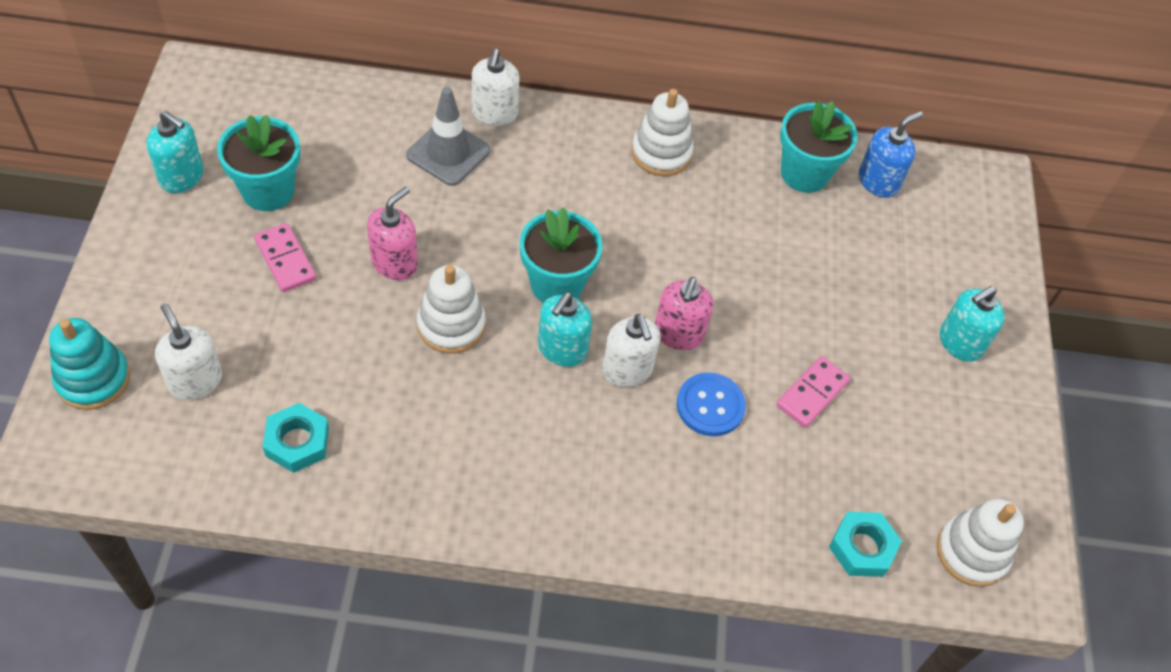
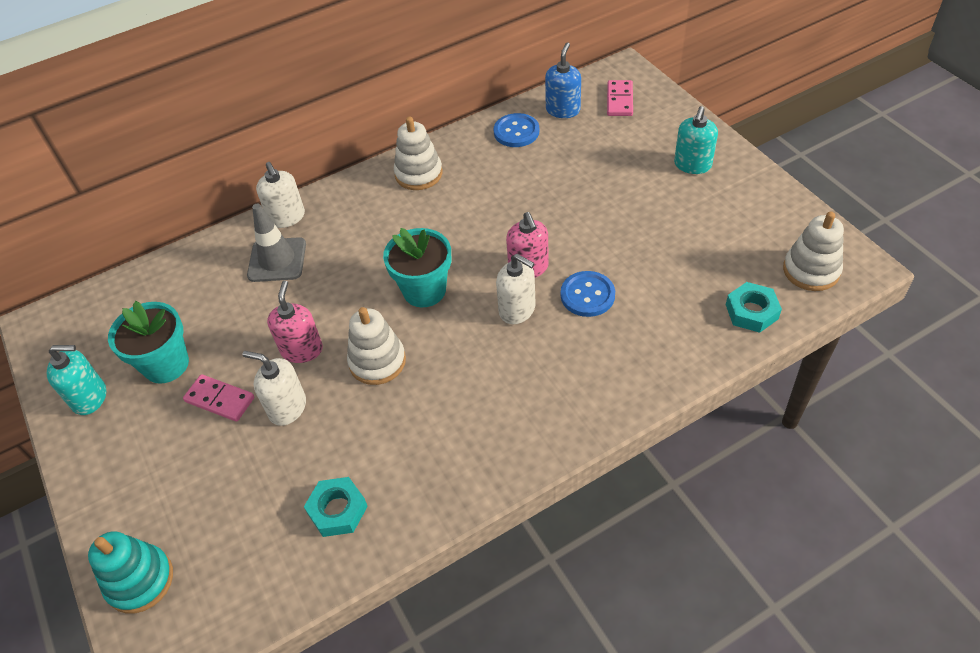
camera: 25 degrees left, 5 degrees down
white soap dispenser [155,303,222,400] -> white soap dispenser moved to [243,351,306,426]
turquoise soap dispenser [538,292,592,367] -> none
pink domino [776,356,850,428] -> pink domino moved to [607,80,633,116]
turquoise flower pot [780,101,858,193] -> blue button [494,113,539,147]

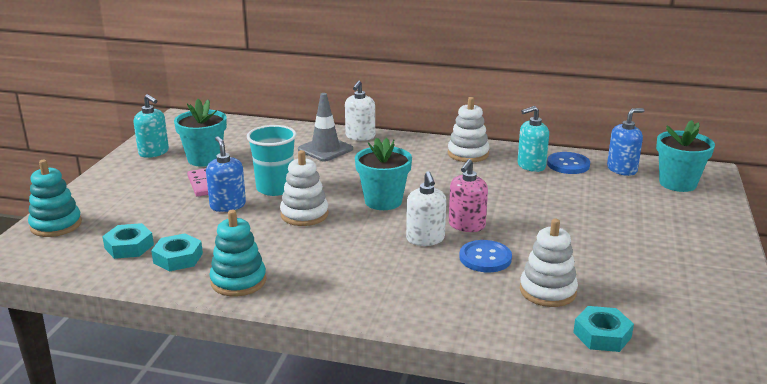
camera: 40 degrees right, 25 degrees down
white soap dispenser [243,351,306,426] -> blue soap dispenser [206,136,246,212]
pink soap dispenser [267,280,323,363] -> turquoise cup [247,125,296,196]
pink domino [607,80,633,116] -> turquoise flower pot [656,120,715,192]
turquoise soap dispenser [674,106,718,174] -> turquoise soap dispenser moved to [517,106,549,172]
white stacking toy [783,211,844,291] -> white stacking toy moved to [520,218,578,307]
none -> turquoise nut [102,223,154,259]
none -> turquoise stacking toy [210,210,266,296]

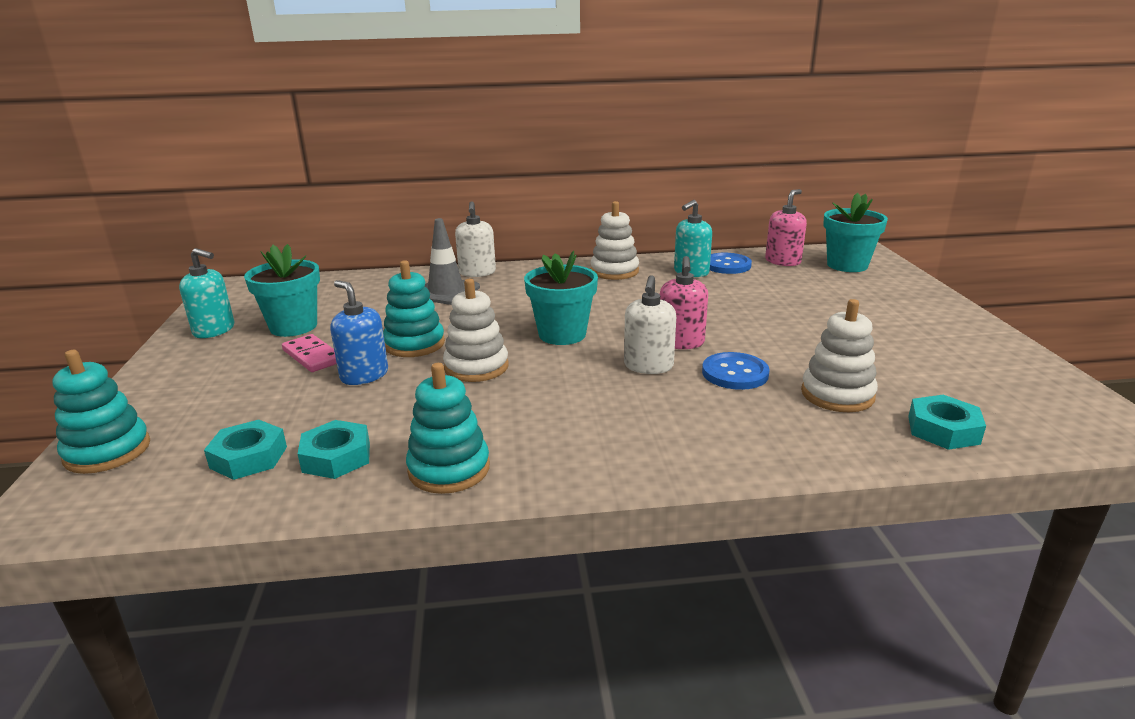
camera: 20 degrees left, 0 degrees up
turquoise cup [247,125,296,196] -> turquoise stacking toy [383,260,445,357]
white soap dispenser [406,171,446,246] -> white soap dispenser turned 45 degrees clockwise [624,275,676,374]
blue soap dispenser [607,108,645,176] -> pink soap dispenser [765,189,807,266]

